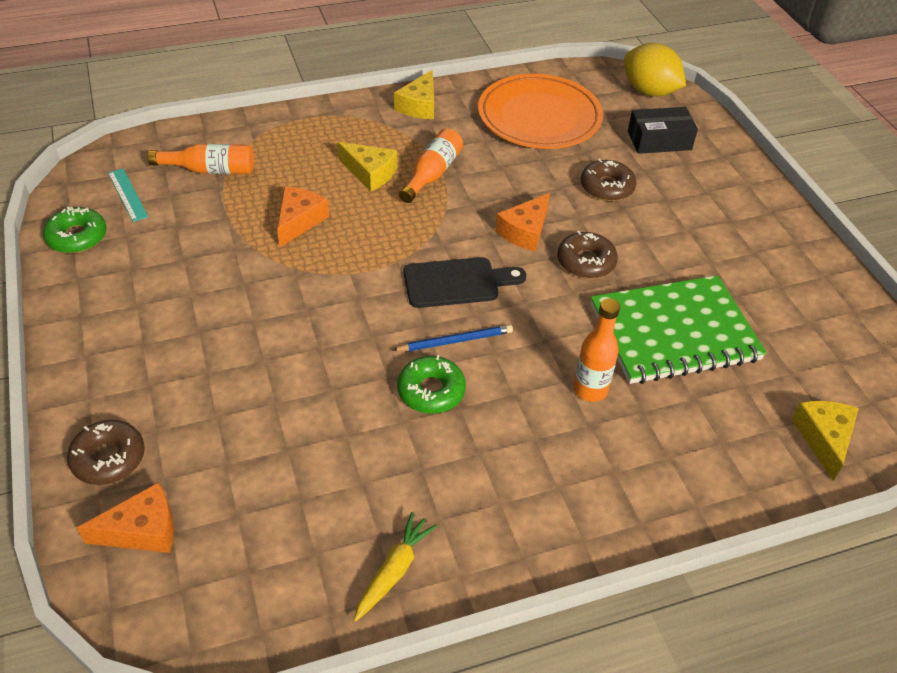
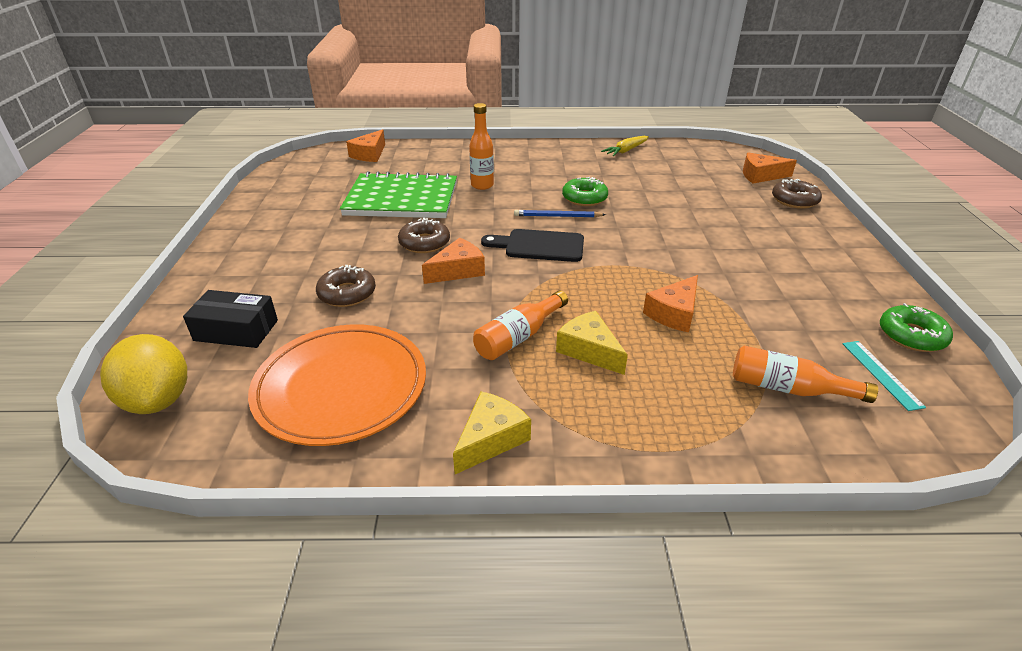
camera: 160 degrees left, 10 degrees down
yellow cheese [792,401,859,481] -> orange cheese [346,129,385,162]

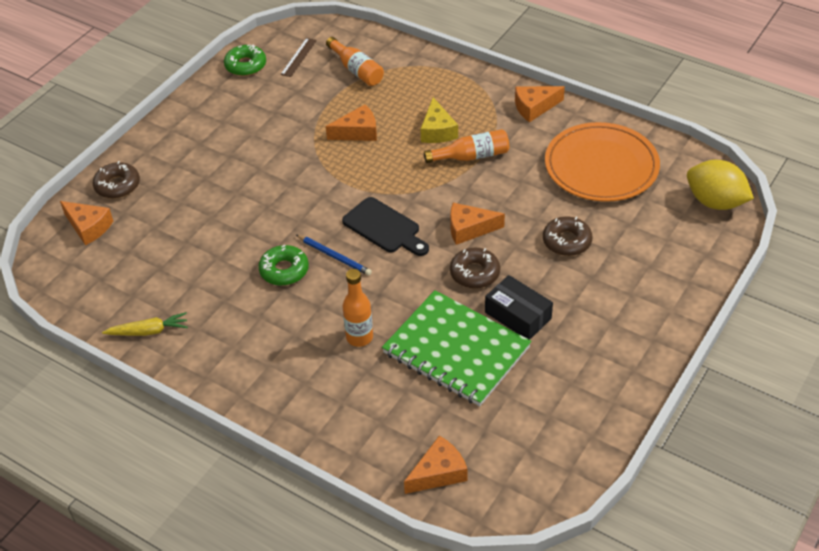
camera: 145 degrees left, 10 degrees up
yellow lemon [100,334,187,414] -> yellow lemon turned 60 degrees counterclockwise [687,160,754,210]
black box [183,290,278,348] -> black box moved to [485,275,553,340]
yellow cheese [453,391,531,474] -> orange cheese [515,86,565,122]
turquoise ruler [843,341,926,411] -> brown ruler [280,38,317,77]

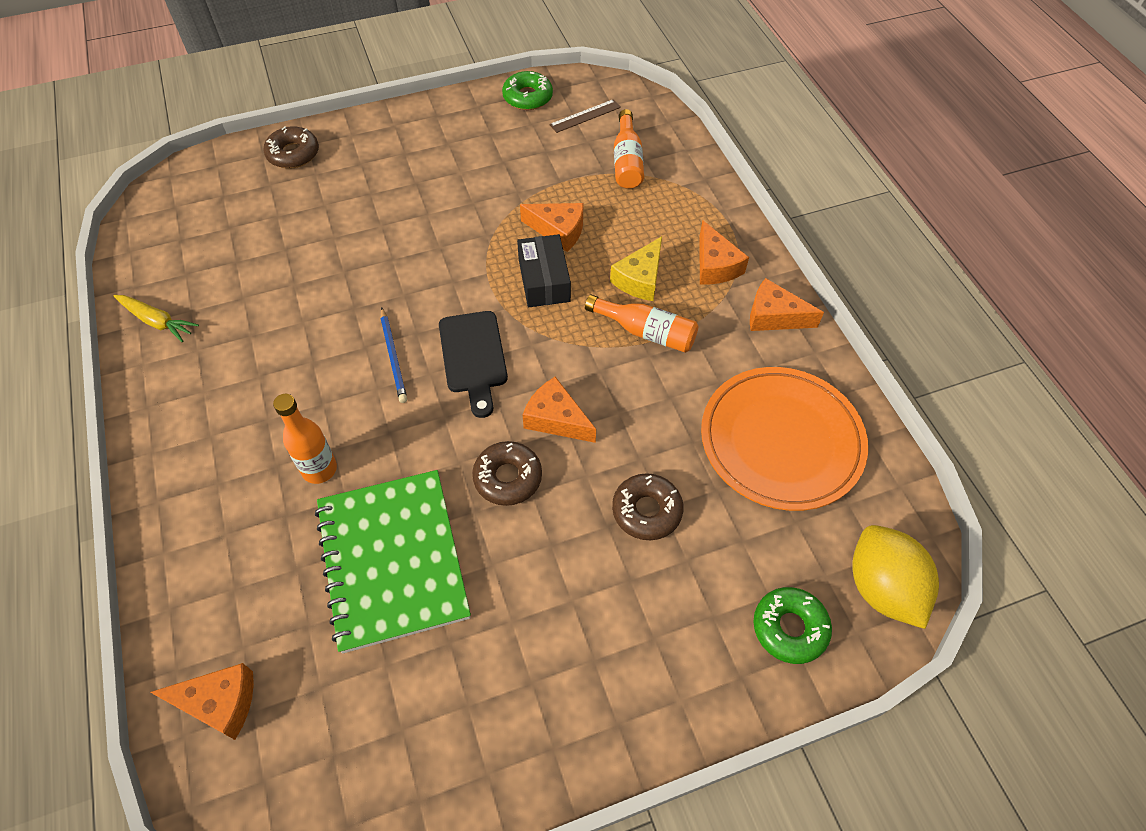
camera: 35 degrees right, 10 degrees up
orange cheese [60,201,113,245] -> orange cheese moved to [699,220,749,284]
green donut [259,245,309,286] -> green donut moved to [753,587,832,664]
black box [485,275,553,340] -> black box moved to [517,234,571,307]

